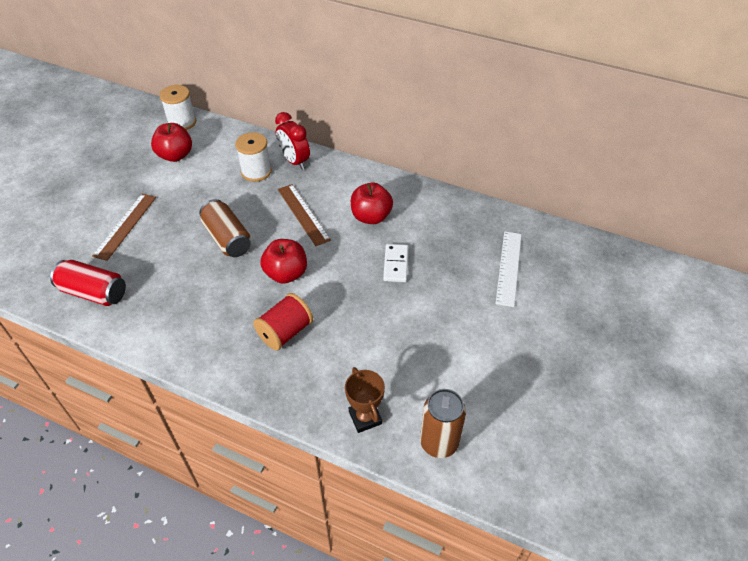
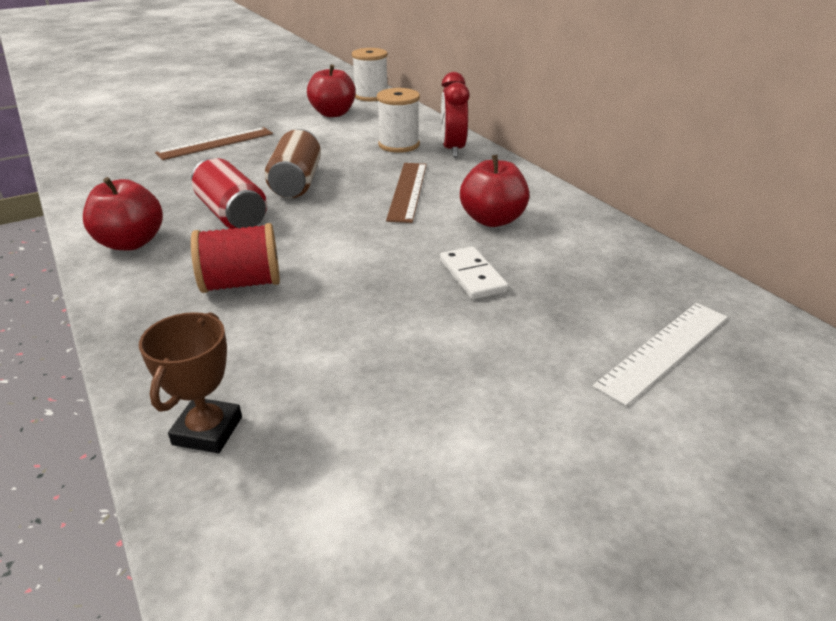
camera: 35 degrees right, 15 degrees down
red can [50,260,126,306] -> red can moved to [192,158,267,229]
red apple [260,239,307,284] -> red apple moved to [83,177,163,251]
white domino [383,244,408,282] -> white domino turned 60 degrees counterclockwise [440,247,508,300]
brown can [420,389,466,458] -> none

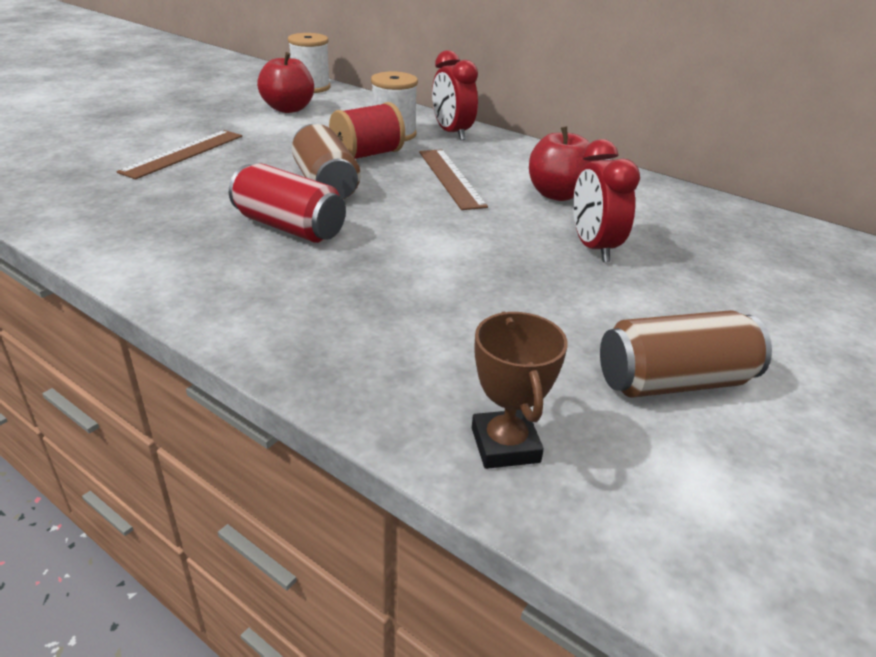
camera: 25 degrees left, 0 degrees up
red apple [83,177,163,251] -> none
red spool [191,223,280,293] -> red spool moved to [329,102,405,159]
white domino [440,247,508,300] -> red clock [573,139,640,262]
white ruler [593,303,728,406] -> none
none -> brown can [600,310,772,398]

